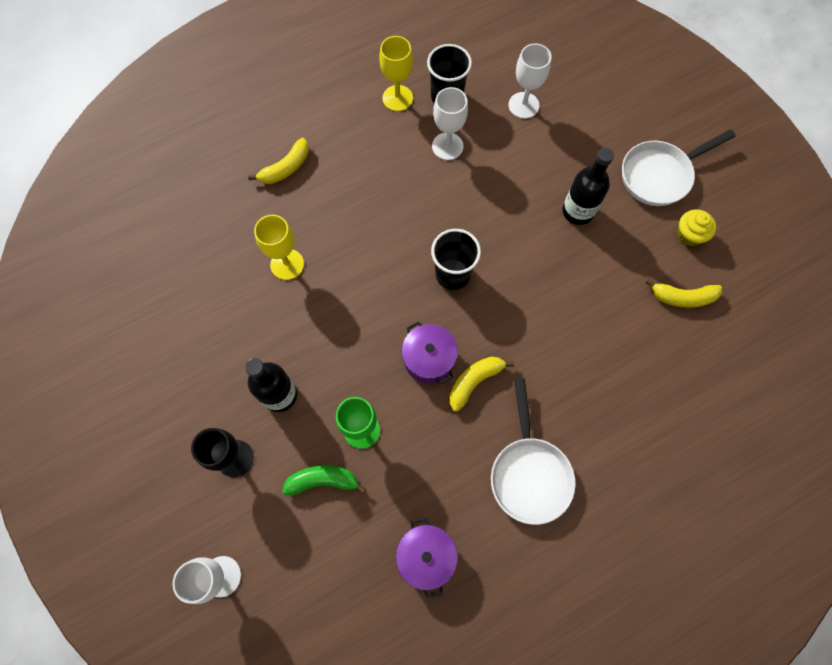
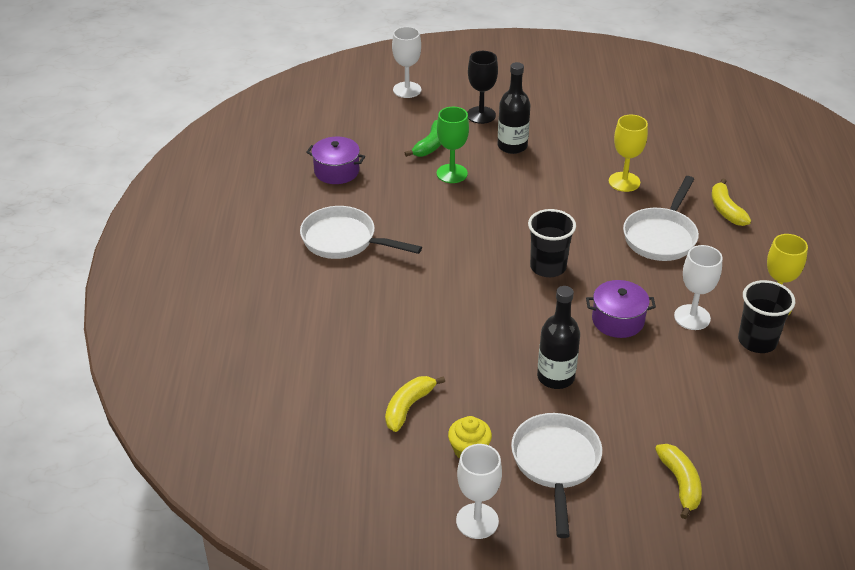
camera: 120 degrees right, 30 degrees down
purple pot [402,321,458,384] -> purple pot moved to [586,280,656,338]
yellow banana [449,357,514,412] -> yellow banana moved to [655,444,702,519]
white goblet [508,43,552,119] -> white goblet moved to [456,444,502,539]
none -> white pan [623,176,699,261]

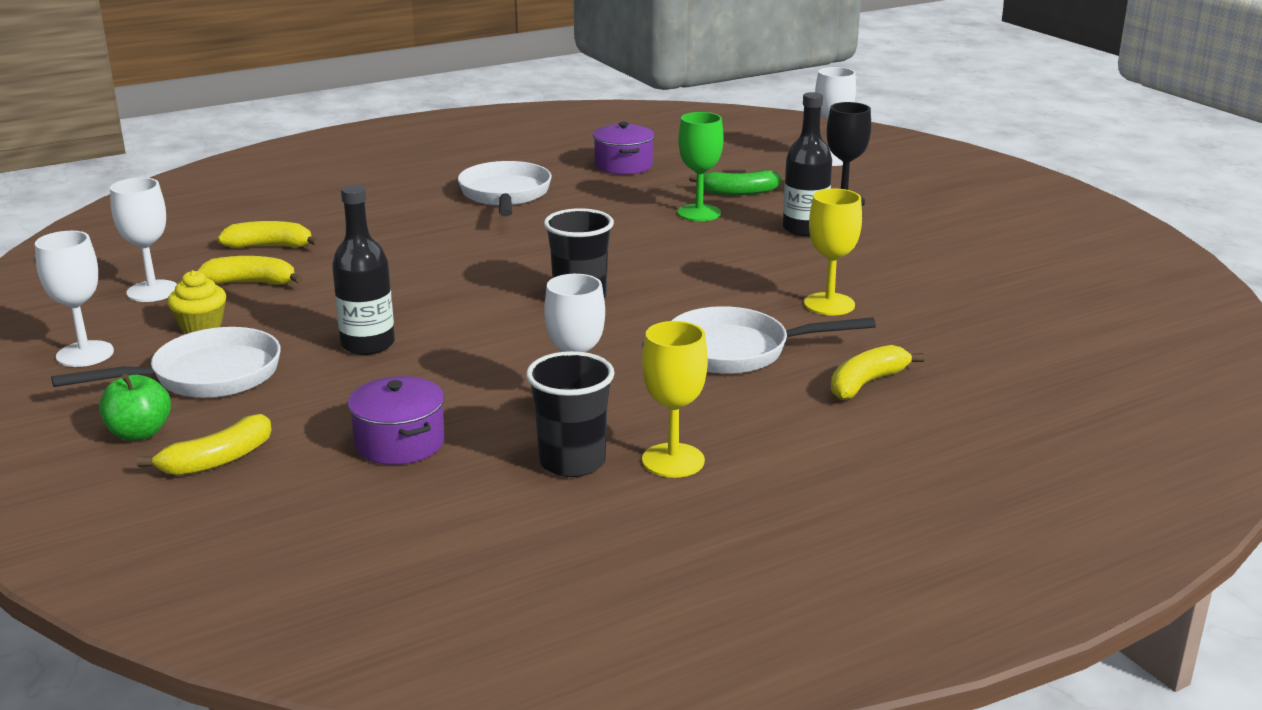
camera: 60 degrees right, 15 degrees down
purple pot [586,280,656,338] -> purple pot moved to [348,376,445,465]
none -> green apple [99,374,171,441]
none -> white goblet [110,178,177,302]
none -> yellow banana [217,221,320,248]

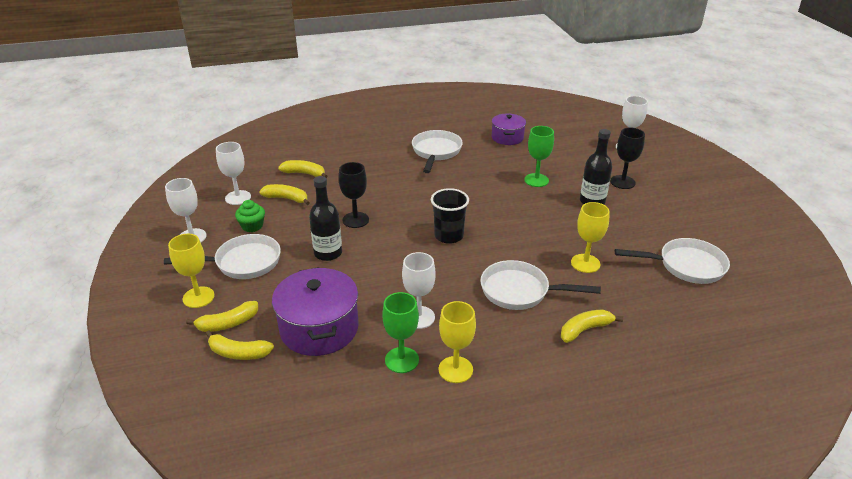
camera: 15 degrees right, 10 degrees up
green apple [99,374,171,441] -> yellow goblet [168,234,215,308]
yellow cupcake [168,270,226,333] -> green cupcake [235,200,265,232]
purple pot [348,376,445,465] -> purple pot [272,267,359,356], size x1.66
black cup [526,351,615,477] -> green goblet [382,292,419,373]
green banana [689,170,781,195] -> none
none -> yellow banana [206,330,274,360]
none -> black goblet [339,162,369,228]
none -> white pan [615,238,730,284]

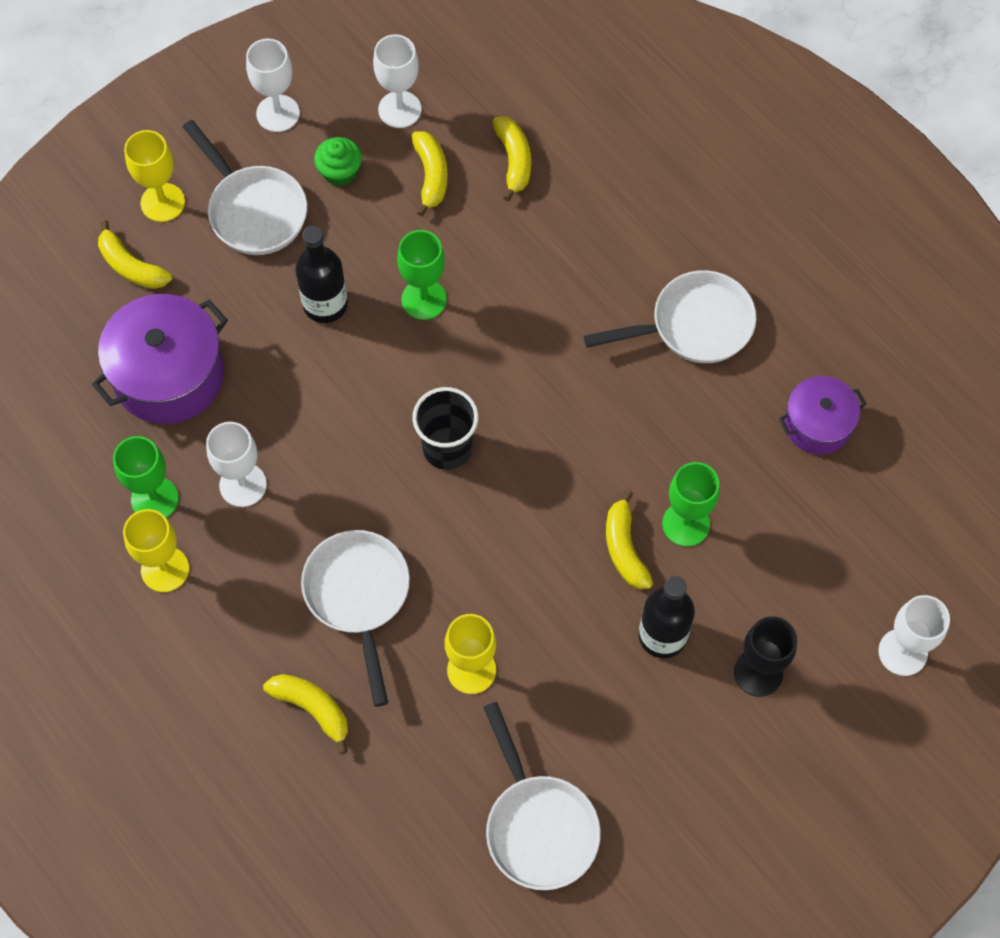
camera: 65 degrees right, 30 degrees up
yellow banana [206,330,274,360] -> yellow banana moved to [606,490,653,589]
black goblet [339,162,369,228] -> green goblet [397,230,447,320]

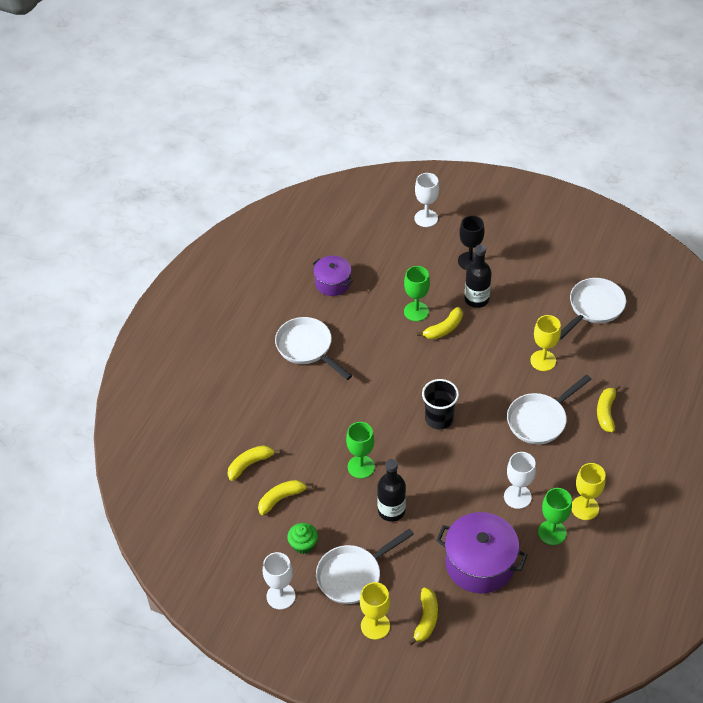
camera: 115 degrees left, 15 degrees down
white pan [183,120,307,255] -> white pan turned 150 degrees counterclockwise [316,528,414,604]
white goblet [373,34,421,128] -> none

